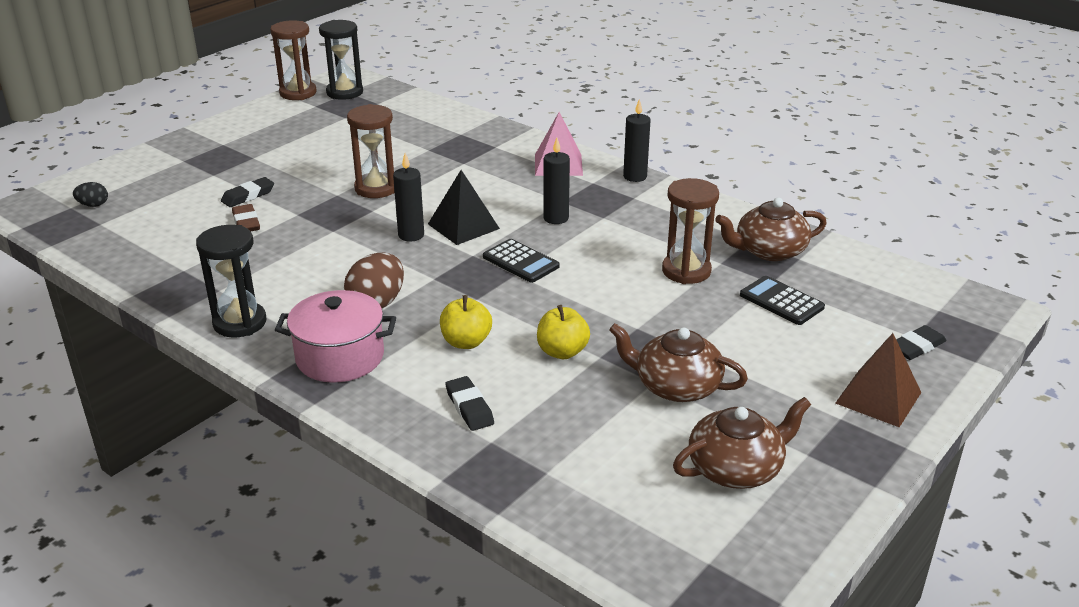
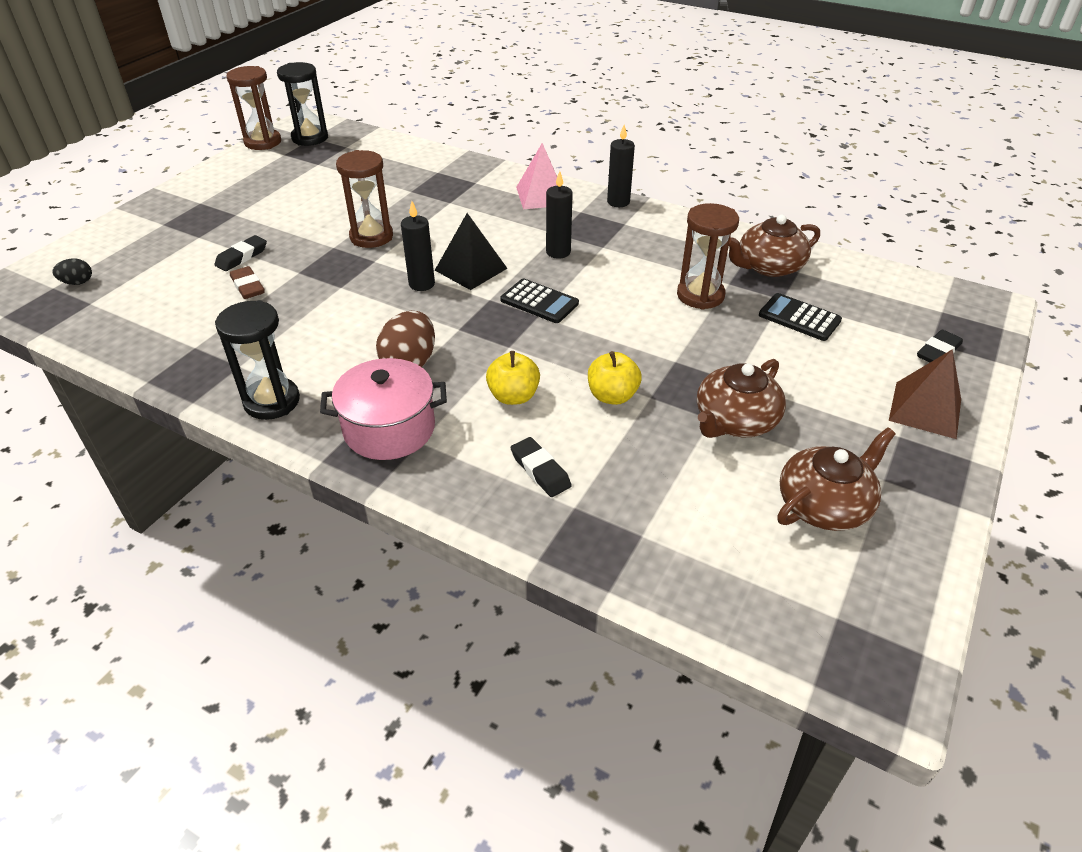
camera: 10 degrees left, 10 degrees up
brown teapot [609,323,748,402] -> brown teapot turned 60 degrees counterclockwise [697,359,786,438]

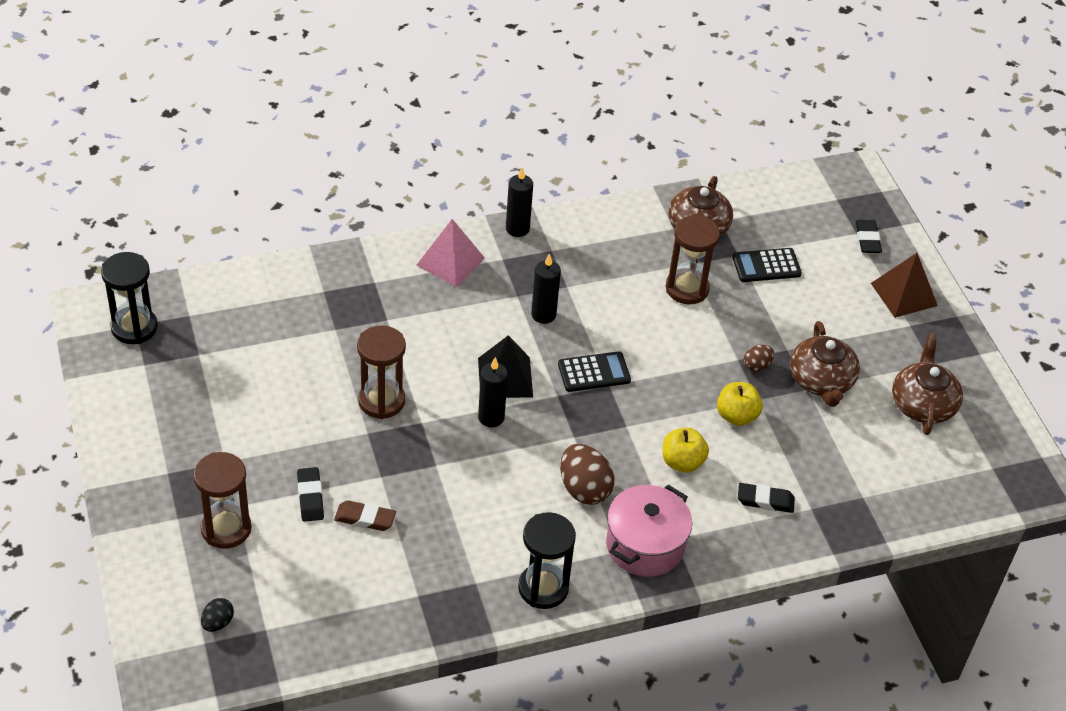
camera: 50 degrees left, 5 degrees up
brown hourglass [226,66,281,150] -> brown hourglass moved to [193,452,251,549]
none -> brown egg [743,345,774,372]

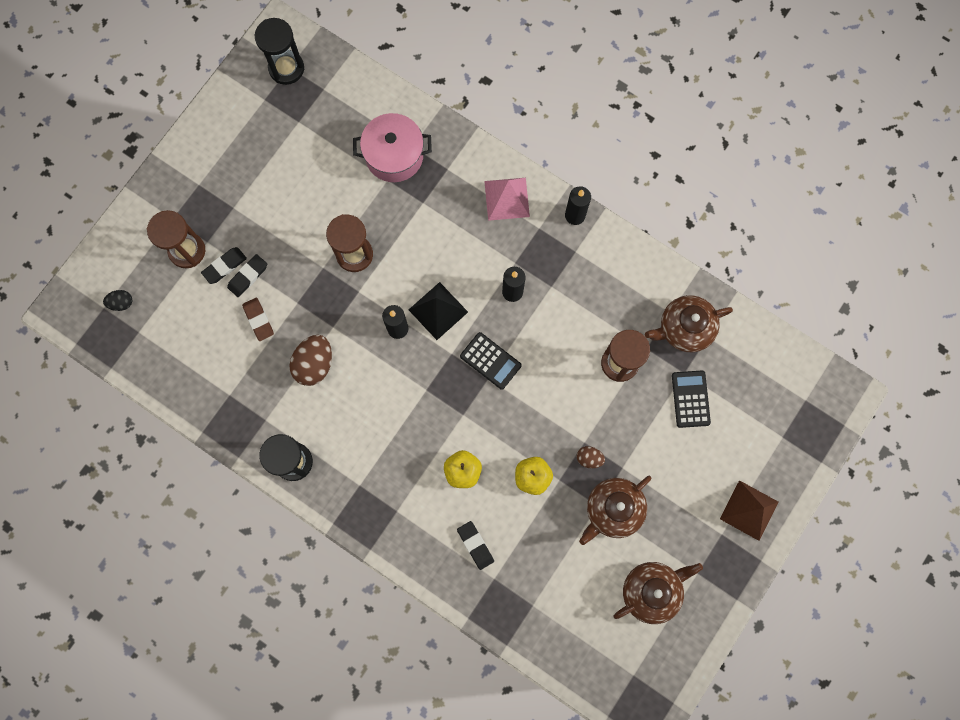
camera: 55 degrees right, 30 degrees up
brown egg [560,444,614,505] -> brown egg moved to [289,335,332,386]
pink pot [606,485,692,577] -> pink pot moved to [353,113,432,182]
black calculator [732,248,802,282] -> black calculator turned 45 degrees clockwise [672,371,711,428]
black eraser [856,220,882,253] -> black eraser moved to [201,247,247,284]

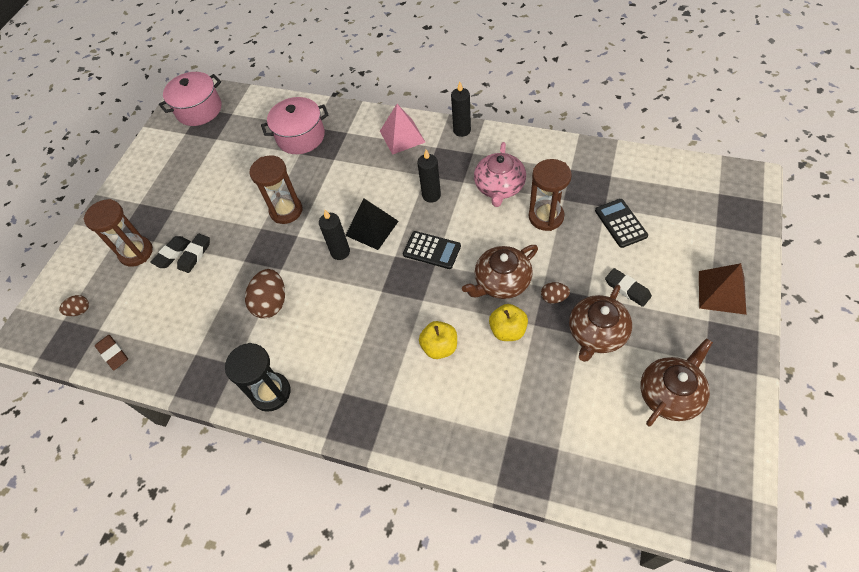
camera: 10 degrees left, 20 degrees down
black egg [103,290,132,311] -> brown egg [59,295,89,316]
brown eraser [242,298,274,341] -> brown eraser moved to [95,335,128,370]
black hourglass [255,18,304,85] -> pink pot [159,72,221,126]
black eraser [457,521,494,570] -> black eraser moved to [605,268,652,307]
brown teapot [645,295,733,352] -> brown teapot moved to [462,245,538,299]
none -> pink teapot [474,142,526,207]

